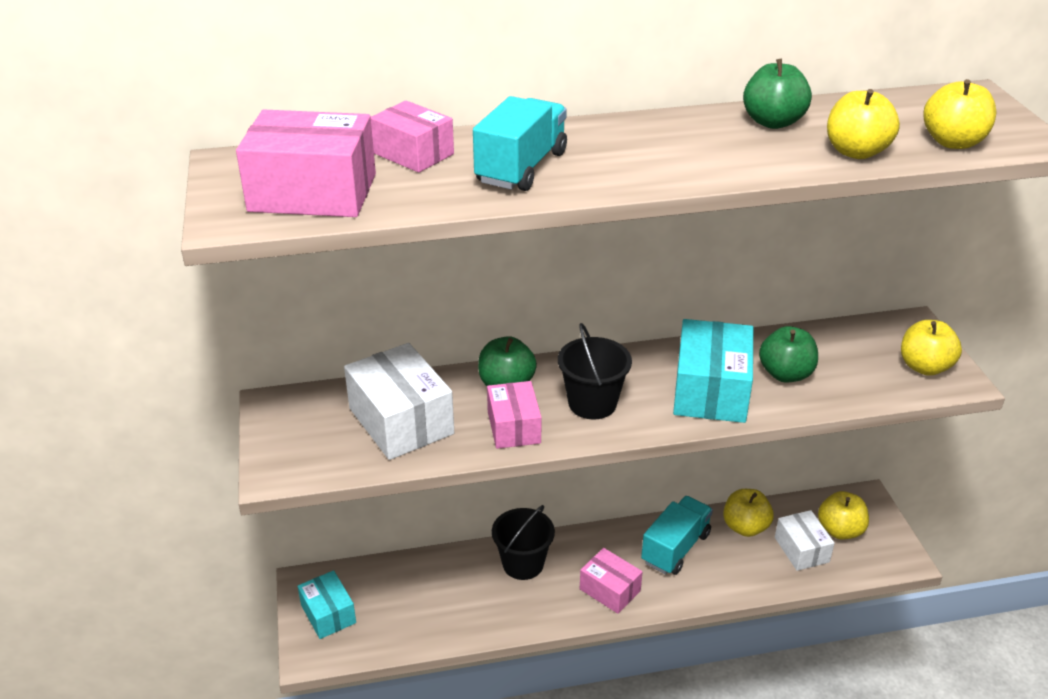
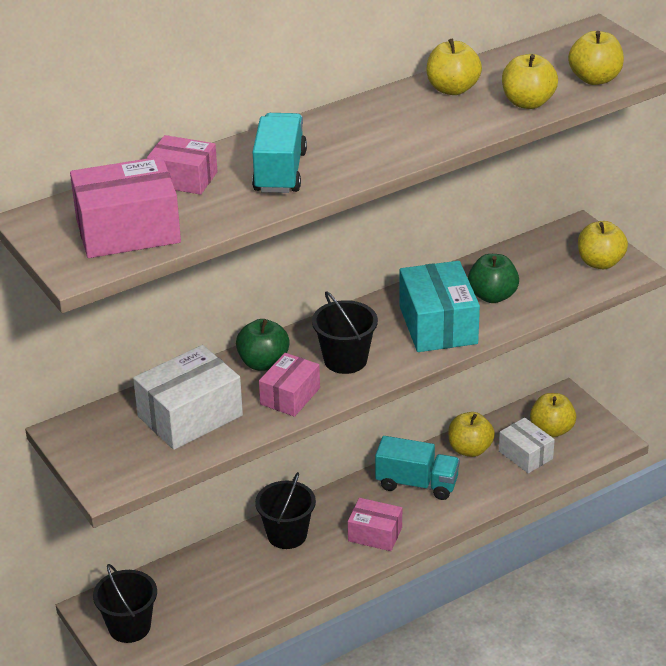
camera: 20 degrees left, 0 degrees up
turquoise box [298,570,356,639] -> black bucket [93,564,157,643]
white box [344,343,454,460] -> white box turned 75 degrees counterclockwise [133,345,243,450]
pink box [487,381,542,449] -> pink box turned 60 degrees clockwise [259,353,320,417]
turquoise truck [641,496,713,575] -> turquoise truck turned 90 degrees clockwise [375,436,460,500]
green apple [743,59,812,129] -> yellow apple [427,39,482,95]

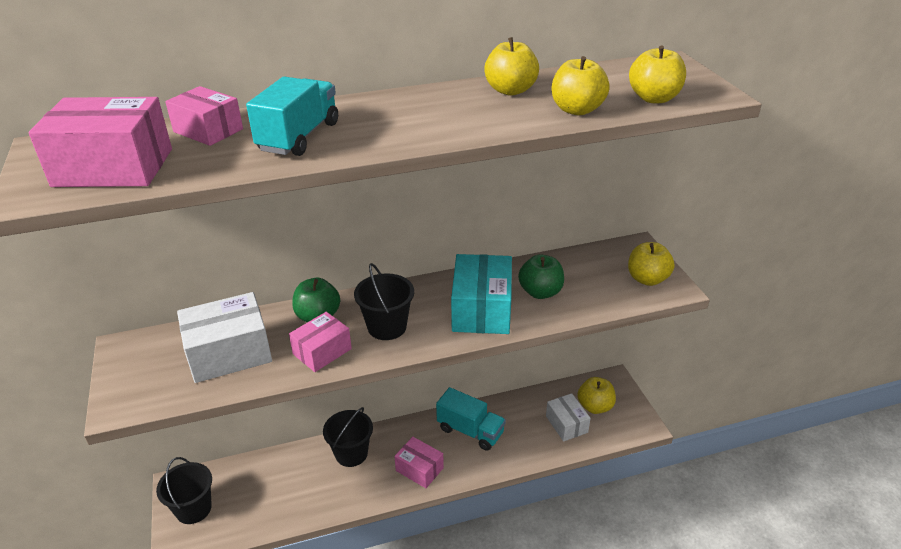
camera: 15 degrees right, 0 degrees up
yellow apple [448,412,495,457] -> none

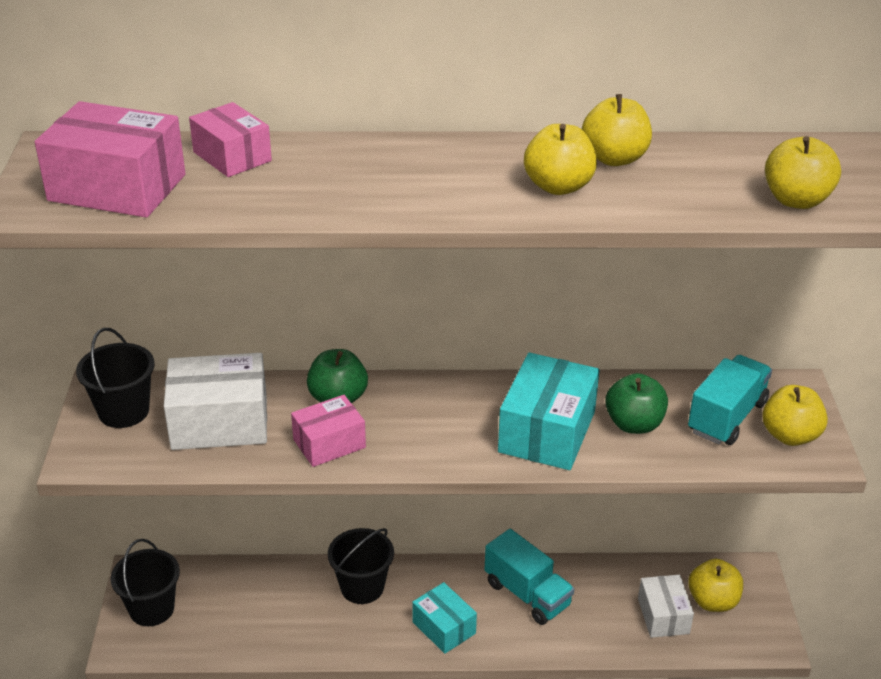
camera: 15 degrees right, 0 degrees up
turquoise truck [246,77,338,156] -> turquoise truck moved to [688,355,772,445]
black bucket [354,263,414,340] -> black bucket moved to [76,328,155,428]
pink box [394,437,444,488] -> turquoise box [412,582,477,654]
yellow apple [552,56,610,115] -> yellow apple moved to [524,124,597,195]

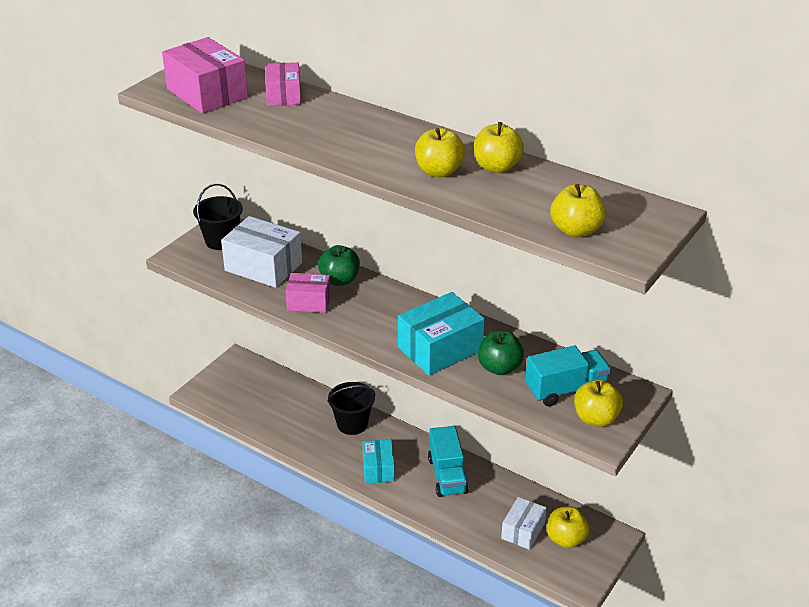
camera: 35 degrees right, 0 degrees up
black bucket [111,539,180,626] -> none

